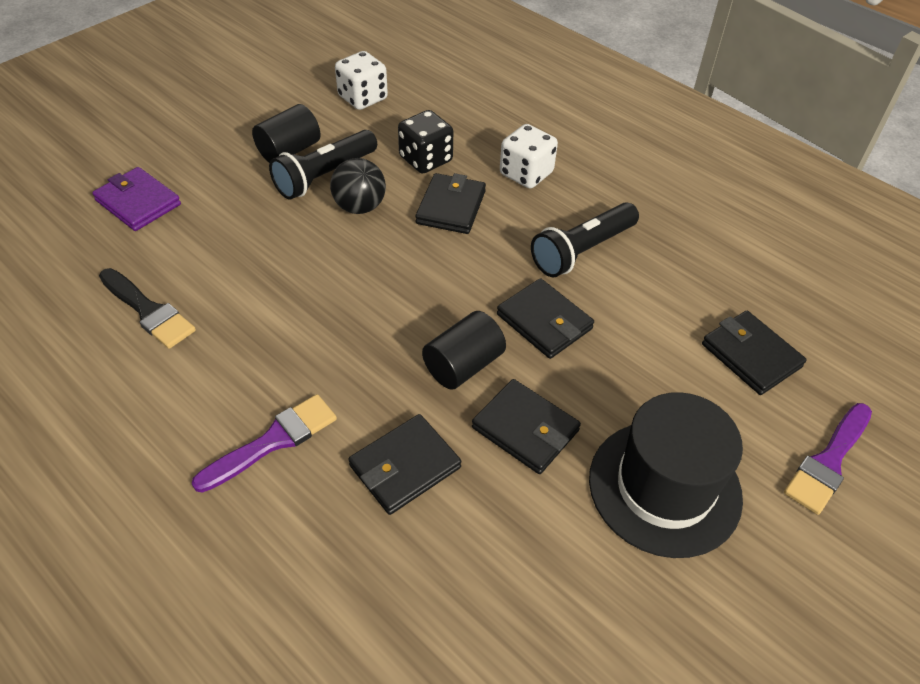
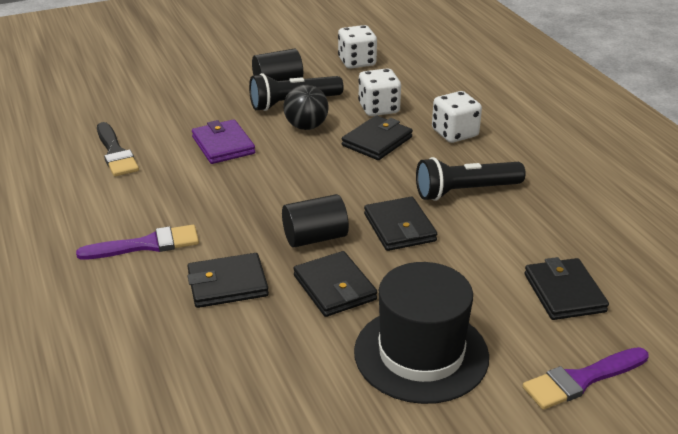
camera: 25 degrees right, 15 degrees down
purple wallet [92,167,181,231] -> purple wallet moved to [192,119,255,164]
black dice [398,110,453,174] -> white dice [358,68,401,116]

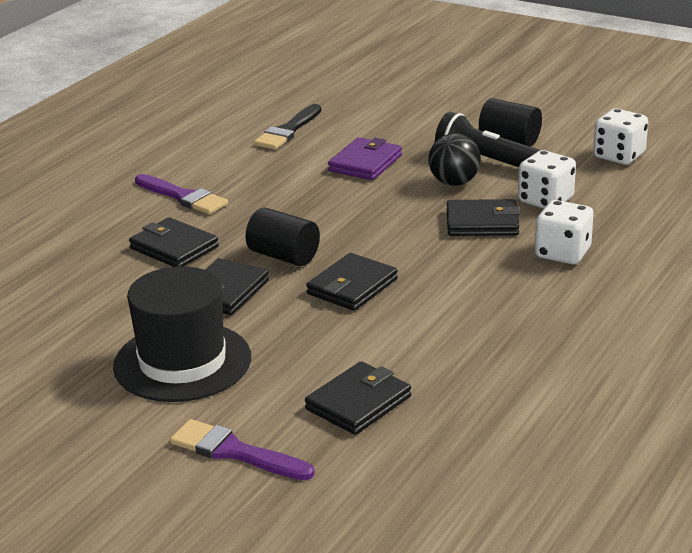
camera: 55 degrees right, 5 degrees down
black flashlight [416,157,526,201] -> none

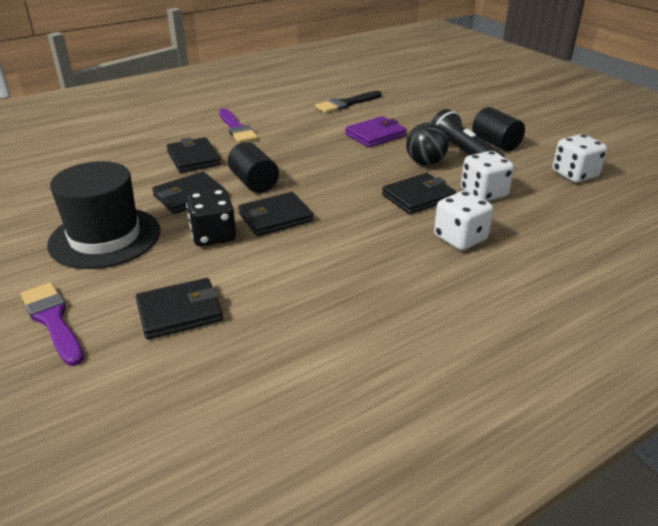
camera: 25 degrees right, 5 degrees up
black wallet [447,199,520,236] -> black wallet turned 60 degrees counterclockwise [382,173,456,214]
none -> black dice [186,189,236,246]

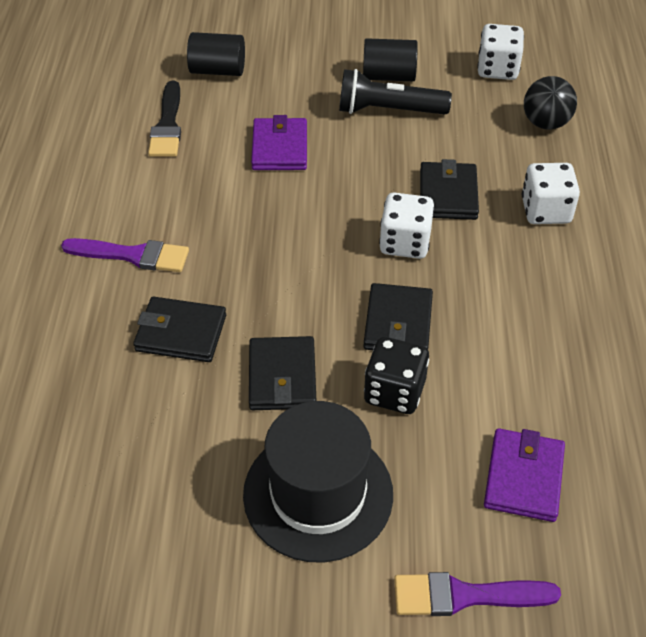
camera: 55 degrees left, 15 degrees up
black wallet [136,278,223,339] -> purple wallet [484,428,565,522]
black cylinder [228,142,279,193] -> black cylinder moved to [187,32,245,76]
black ball [406,123,449,165] -> black ball moved to [524,76,577,129]
white dice [461,151,514,201] -> white dice moved to [379,193,434,259]

